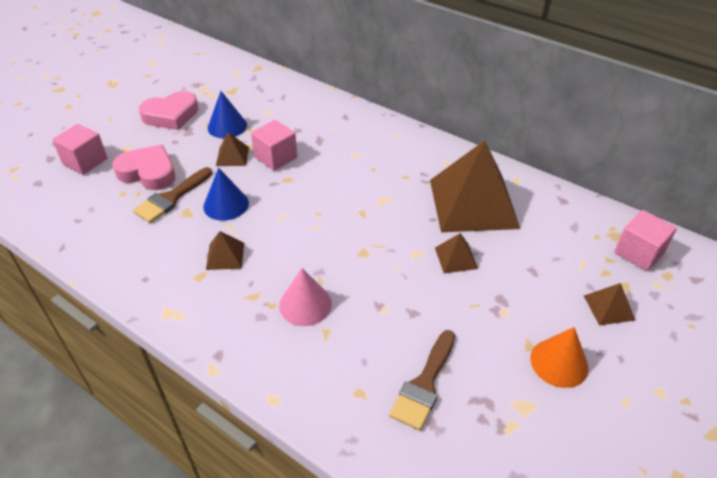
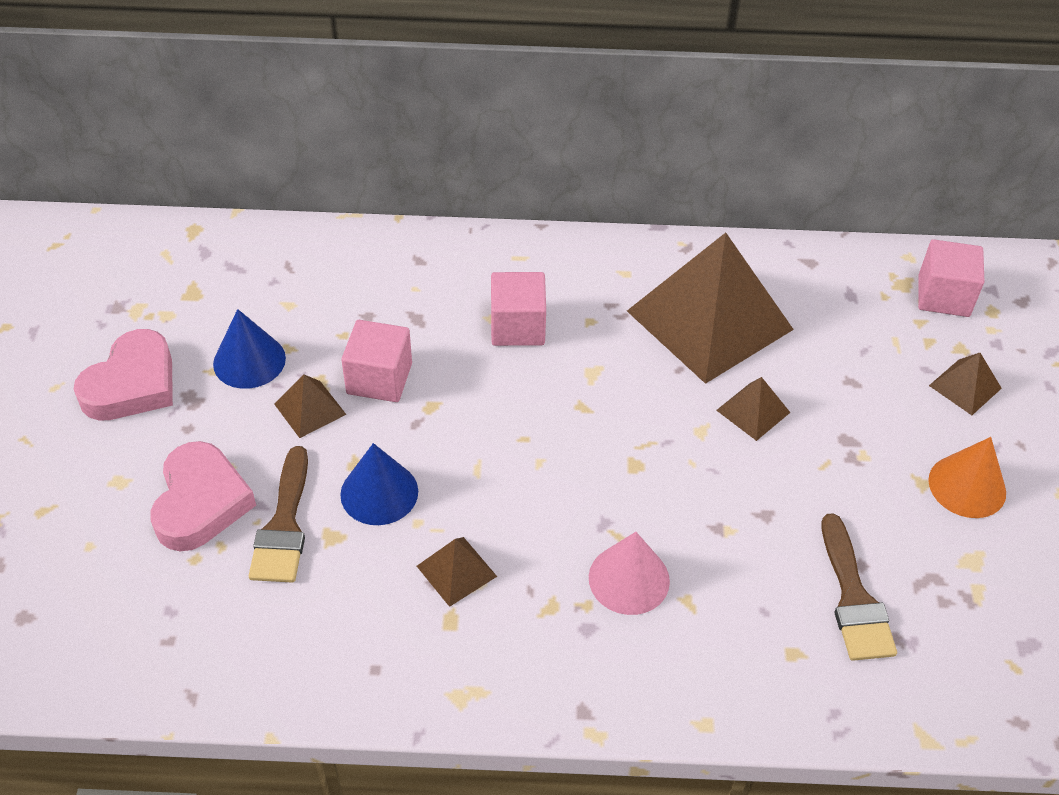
camera: 35 degrees left, 5 degrees up
pink cube [52,124,107,175] -> pink cube moved to [491,272,546,346]
pink heart [112,145,176,190] -> pink heart turned 105 degrees clockwise [150,441,256,551]

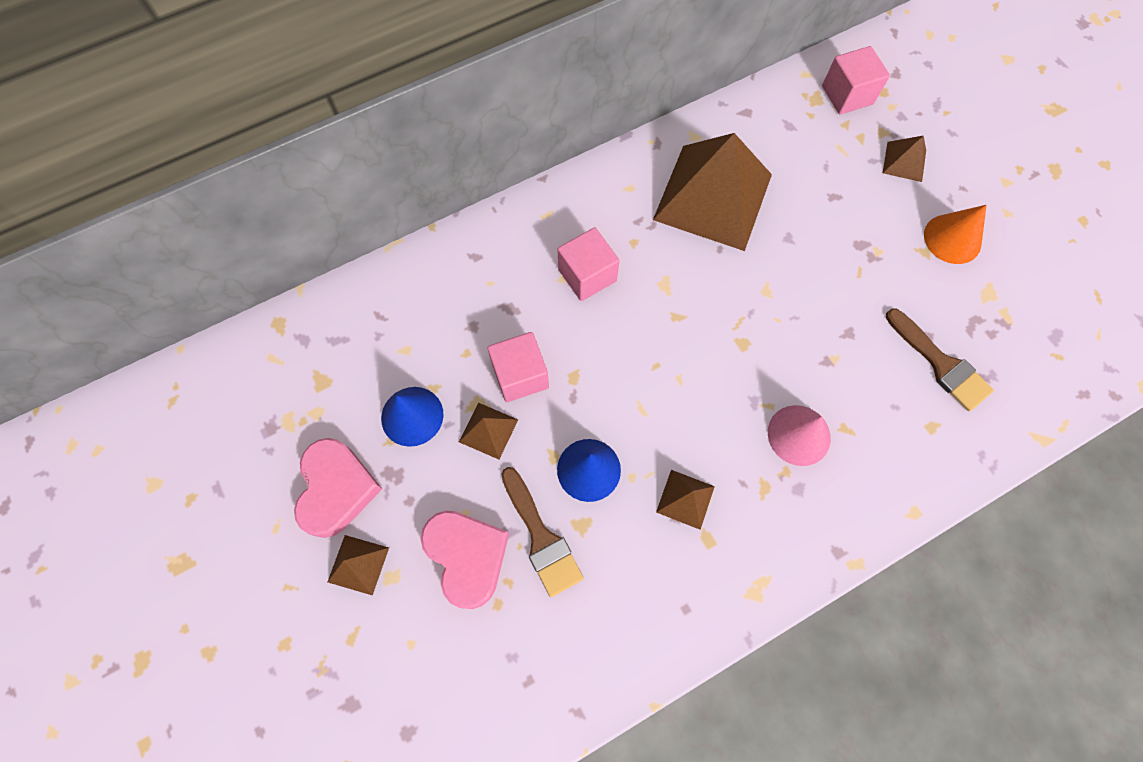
camera: 30 degrees left, 20 degrees up
brown pyramid [716,377,791,441] -> brown pyramid moved to [328,535,389,596]

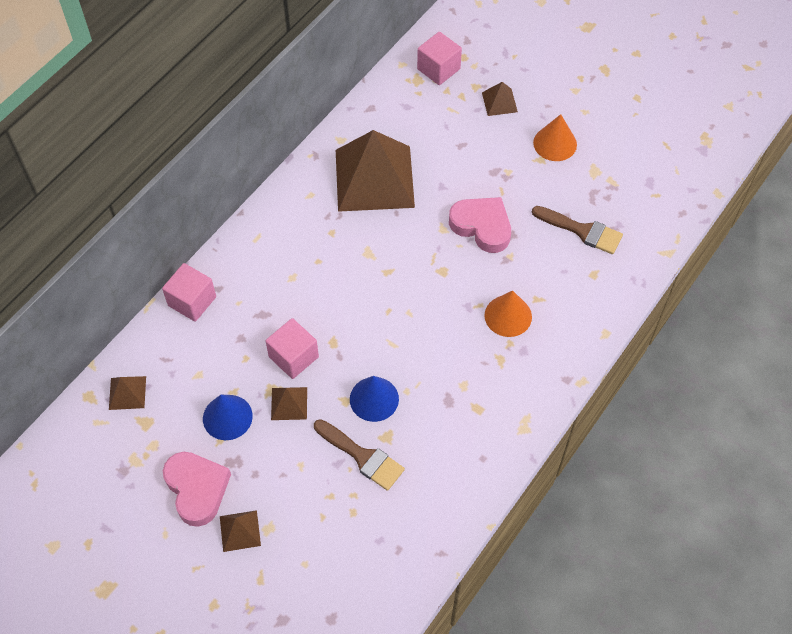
camera: 25 degrees left, 10 degrees down
pink heart [421,511,509,609] -> pink heart moved to [449,197,511,253]
pink cube [558,227,620,301] -> pink cube moved to [162,263,216,322]
brown pyramid [656,470,715,530] -> brown pyramid moved to [109,376,146,410]
pink cone [768,405,831,466] -> orange cone [485,290,532,337]

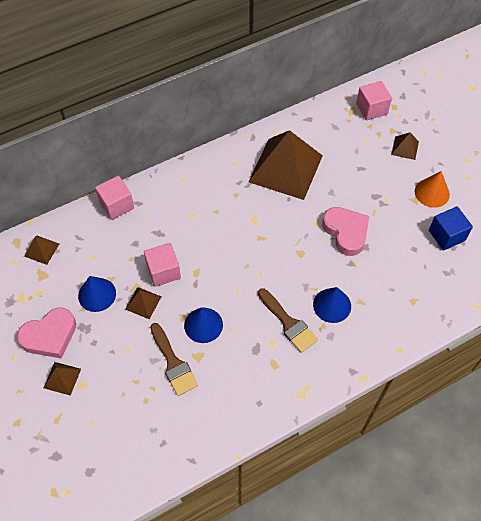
camera: 25 degrees right, 0 degrees up
pink heart [163,452,231,527] -> pink heart turned 60 degrees clockwise [17,307,76,358]
orange cone [485,290,532,337] -> blue cone [313,287,351,323]
brown brush [532,206,623,254] -> brown brush moved to [258,288,318,353]
none -> blue cube [429,207,473,250]

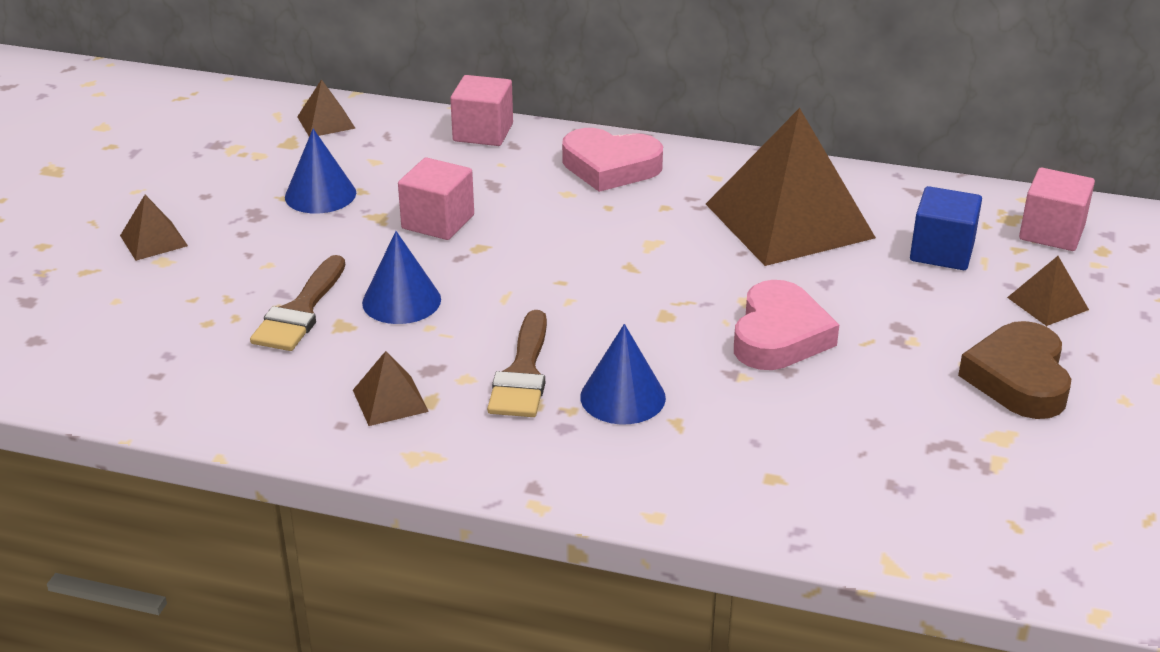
camera: 45 degrees right, 25 degrees down
pink heart [17,307,76,358] -> pink heart moved to [562,128,663,192]
brown pyramid [125,287,161,319] -> brown pyramid moved to [353,351,429,426]
orange cone [415,171,450,208] -> brown heart [958,321,1071,419]
blue cube [429,207,473,250] -> blue cube moved to [910,186,982,270]

